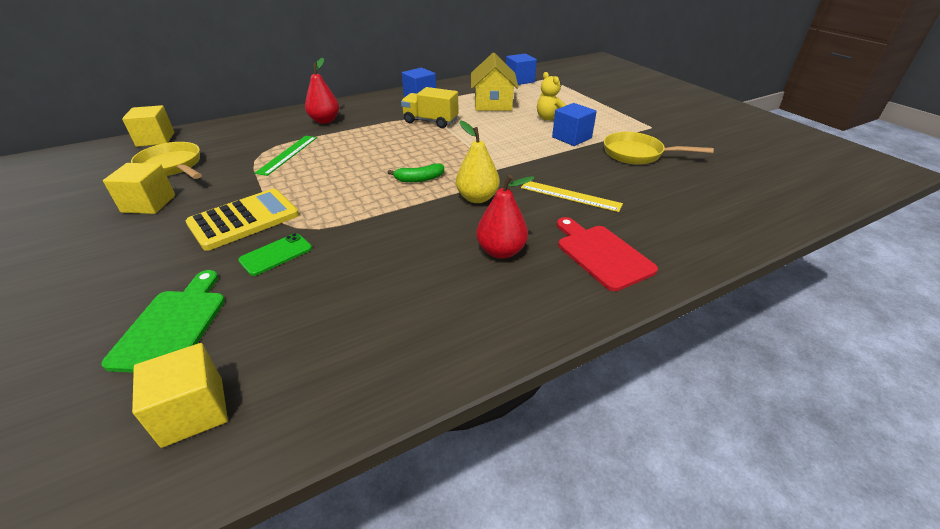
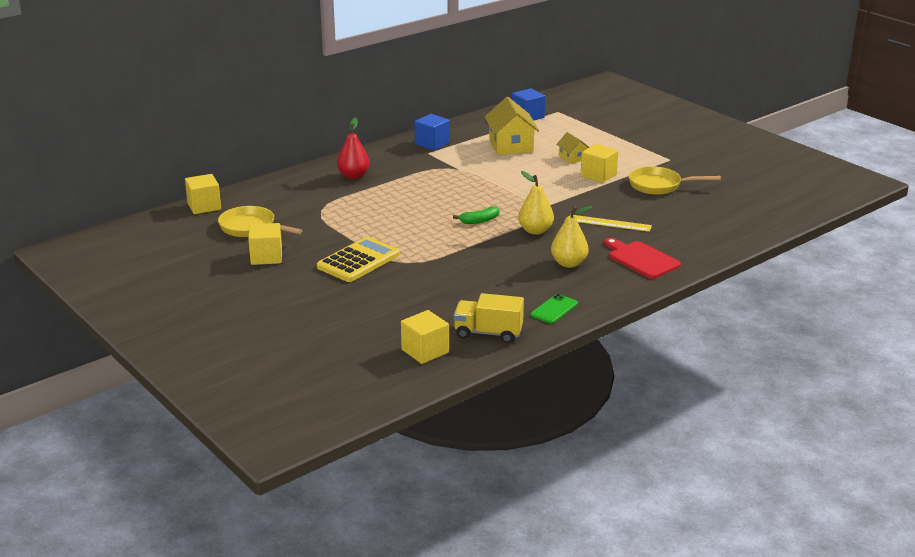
camera: 10 degrees left, 10 degrees down
green cutting board [101,270,225,373] -> none
green phone [238,233,312,276] -> green phone moved to [531,294,578,324]
green ruler [254,136,317,176] -> none
yellow truck [401,87,458,128] -> yellow truck moved to [454,293,524,343]
red pear [476,175,535,259] -> yellow pear [551,206,592,268]
yellow teddy bear [537,72,566,121] -> yellow house [556,132,589,164]
blue cube [552,103,597,146] -> yellow cube [581,144,619,183]

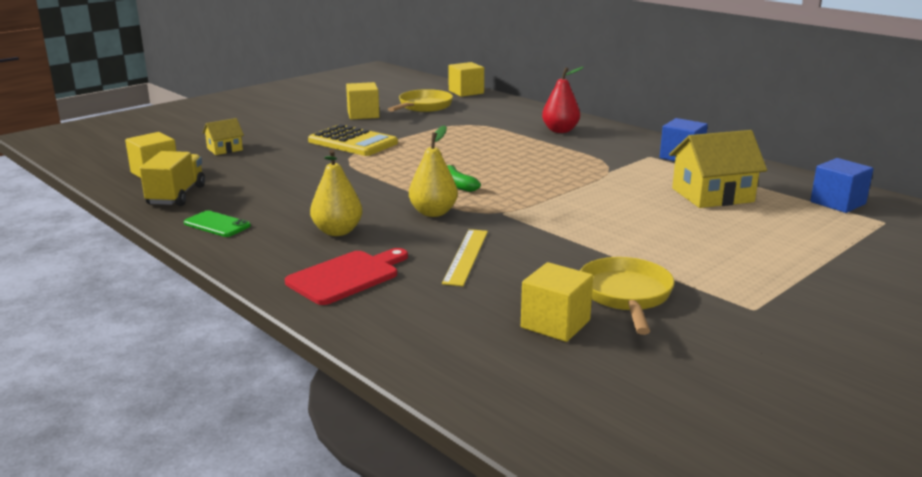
camera: 85 degrees right, 5 degrees down
yellow house [556,132,589,164] -> yellow house moved to [203,118,244,155]
yellow cube [581,144,619,183] -> yellow cube moved to [521,262,593,342]

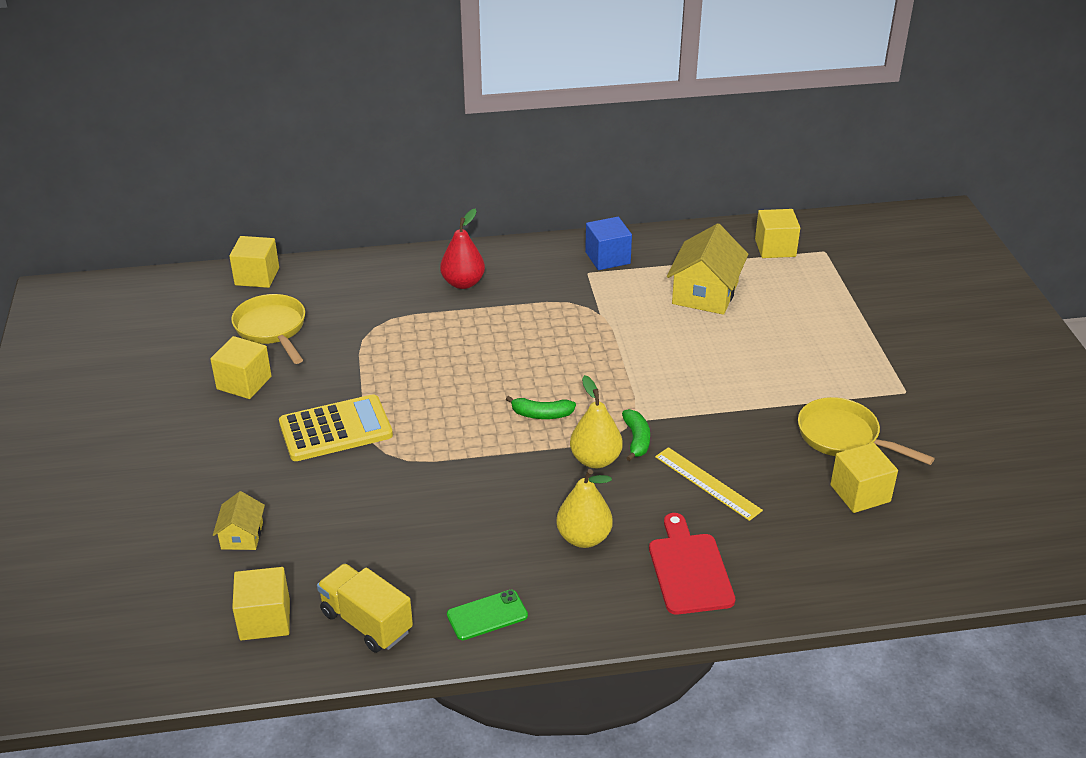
camera: 55 degrees left, 15 degrees up
blue cube [810,158,873,213] -> yellow cube [755,209,800,258]
none -> green banana [622,409,650,461]

